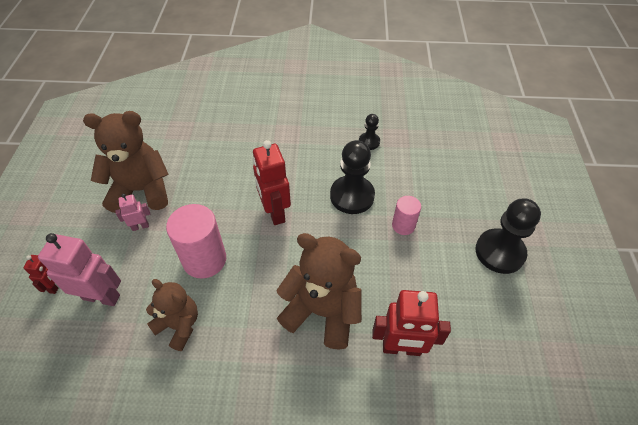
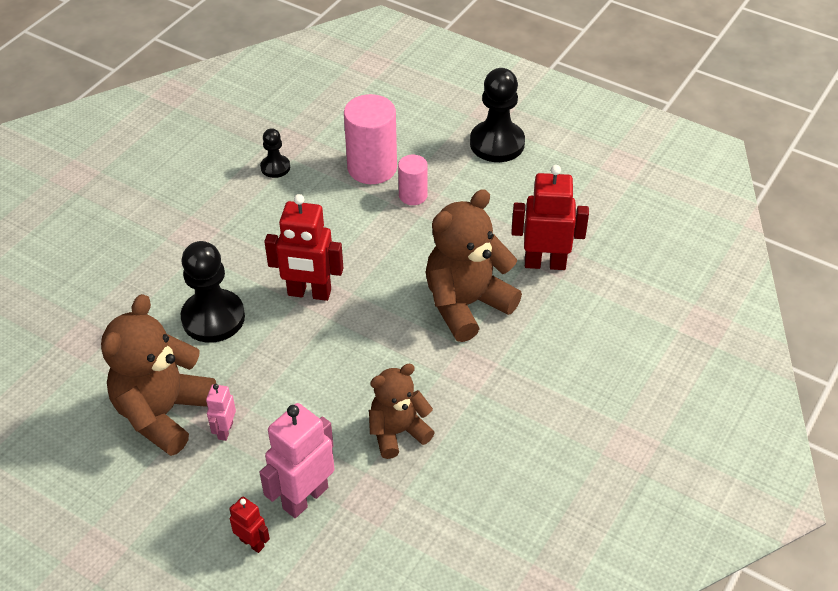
camera: 60 degrees left, 5 degrees down
pink cylinder [166,204,226,279] -> pink cylinder moved to [344,94,397,184]
black pawn [330,140,375,214] -> black pawn moved to [181,241,245,343]
red robot [372,290,451,356] -> red robot turned 120 degrees counterclockwise [511,165,589,270]

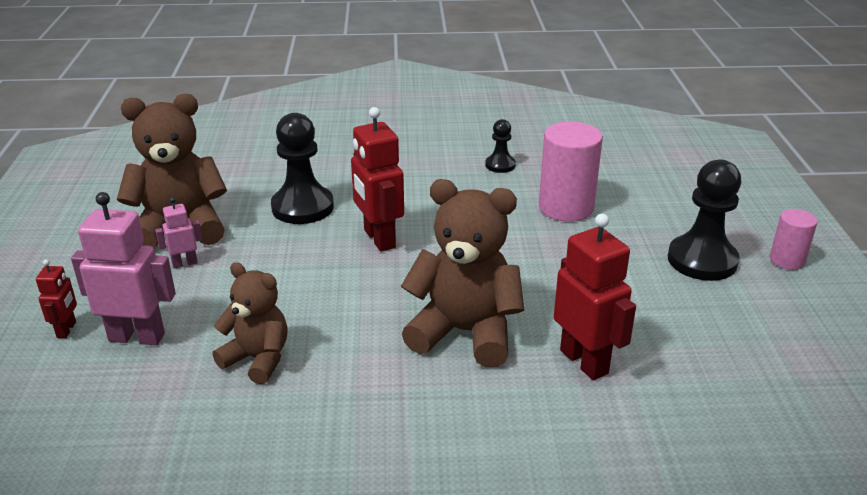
camera: 55 degrees right, 15 degrees down
pink cylinder [398,155,428,205] -> pink cylinder moved to [770,209,817,270]

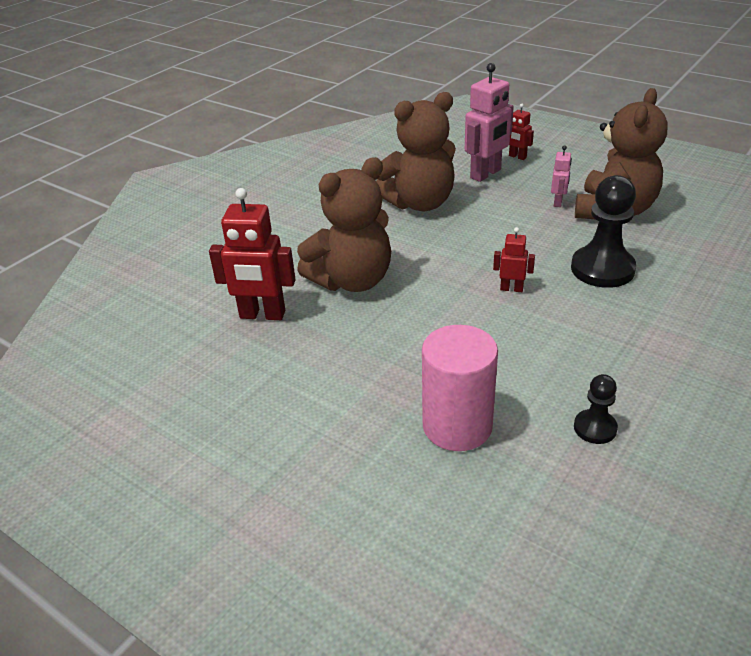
camera: 130 degrees right, 5 degrees up
brown teddy bear [213,262,288,384] -> brown teddy bear [376,92,456,211], size x1.61
red robot [351,107,404,252] -> red robot [493,227,535,292], size x0.52
black pawn [668,159,741,281] -> none
pink cylinder [770,209,817,270] -> none

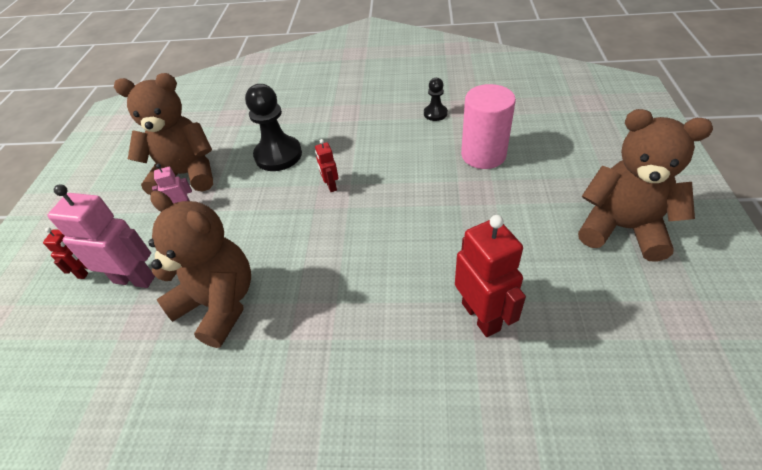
camera: 120 degrees left, 10 degrees up
brown teddy bear [297,157,391,292] -> brown teddy bear moved to [578,109,713,262]

